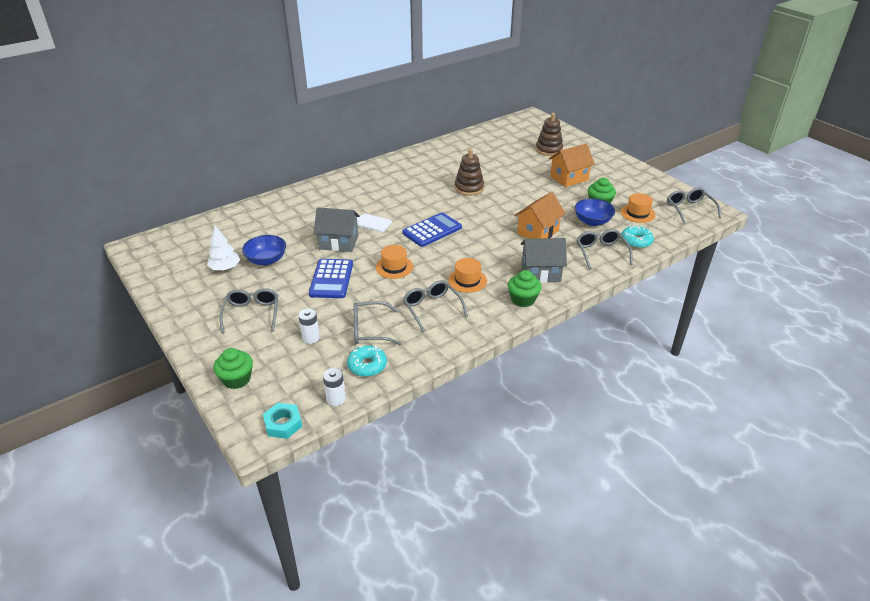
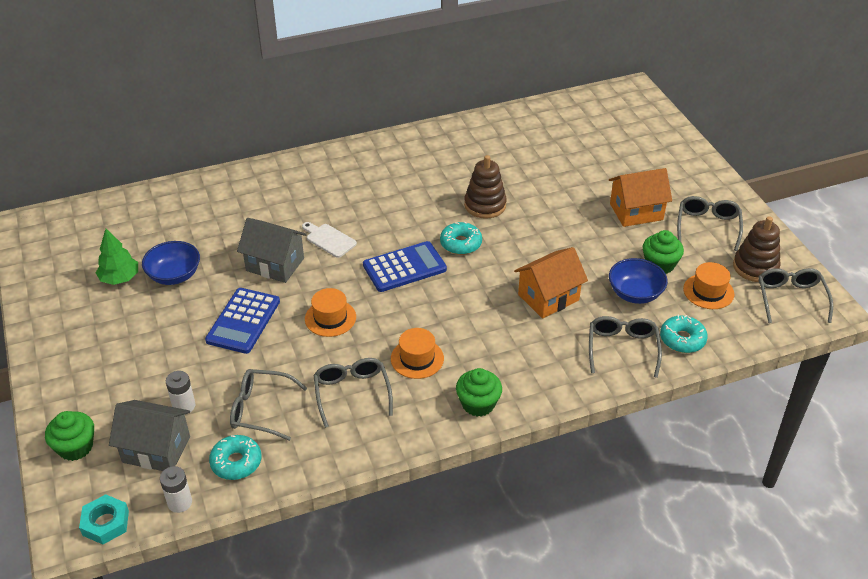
camera: 15 degrees right, 5 degrees up
white tree [207,226,240,271] -> green tree [96,229,138,285]
grey glasses [219,288,278,333] -> grey glasses moved to [677,196,743,251]
grey house [521,238,567,283] -> grey house moved to [109,400,190,471]
brown stacking toy [536,113,563,156] -> brown stacking toy moved to [733,216,780,282]
none -> turquoise donut [440,222,482,255]

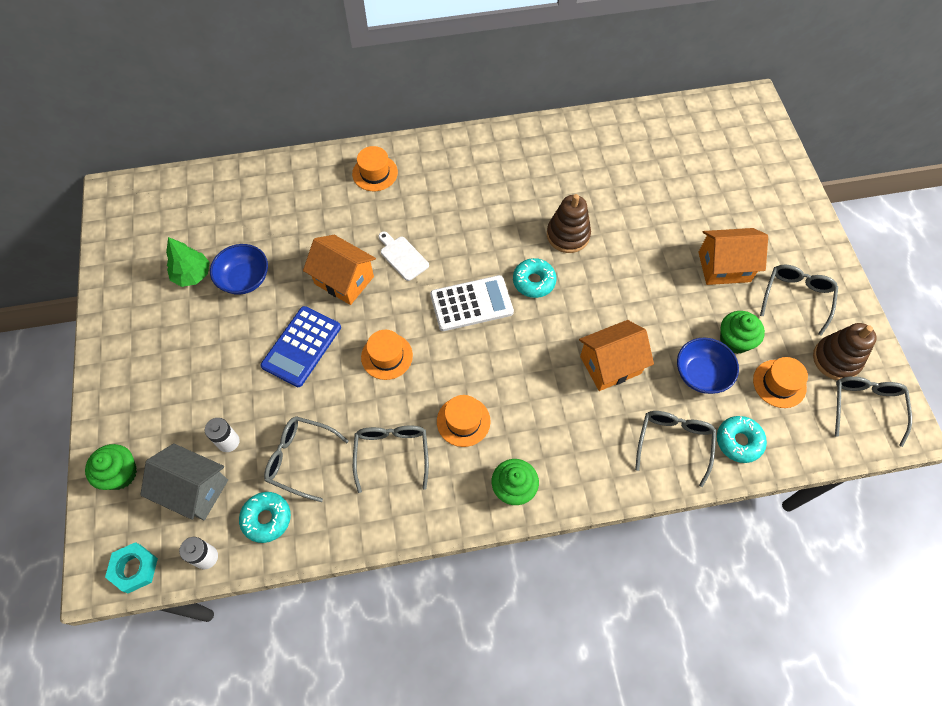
camera: 10 degrees right, 20 degrees up
grey house [237,218,307,283] -> orange house [303,235,376,305]
blue calculator [363,241,447,292] -> white calculator [430,275,514,331]
none -> orange hat [352,146,398,191]

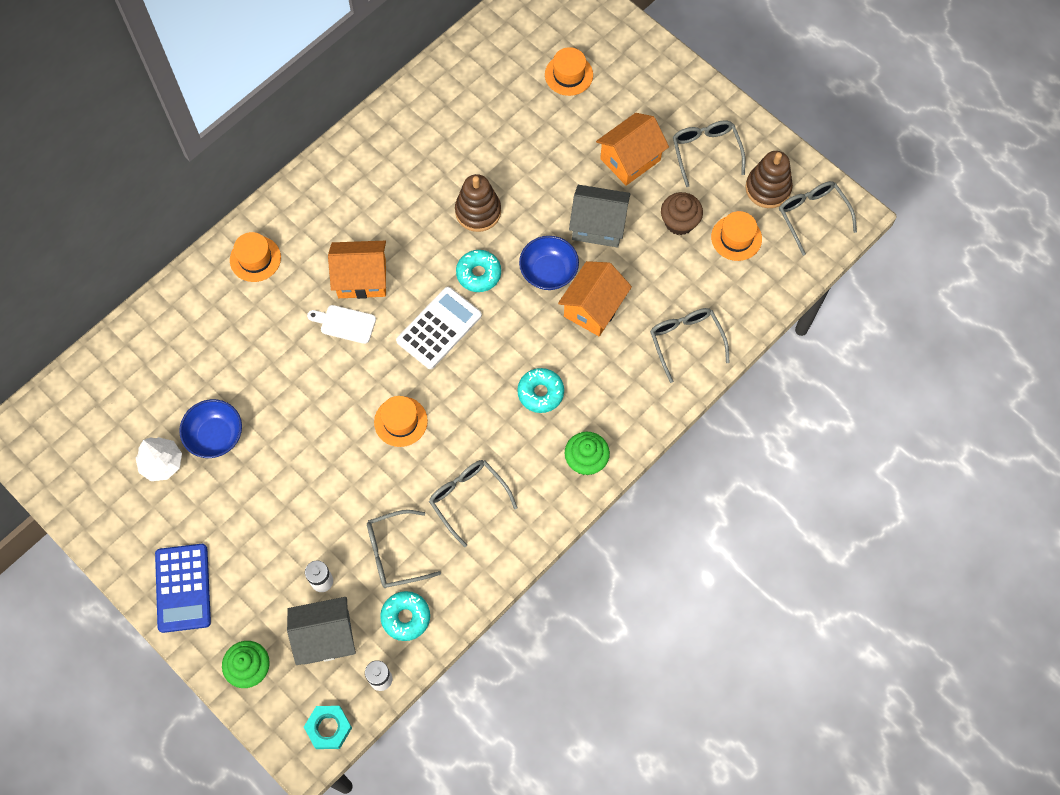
camera: 35 degrees left, 5 degrees up
green tree [166,237,210,287] -> white tree [136,437,182,481]
blue calculator [260,306,341,387] -> blue calculator moved to [155,544,211,633]
orange house [303,235,376,305] -> orange house moved to [328,241,386,299]
orange hat [437,395,490,447] -> orange hat moved to [545,47,593,96]
blue bowl [677,338,739,394] -> blue bowl moved to [519,236,579,290]
turquoise donut [717,416,767,463] -> turquoise donut moved to [517,368,564,413]
green cupcake [720,311,765,354] -> brown cupcake [661,192,703,235]
none -> grey house [569,185,630,248]

